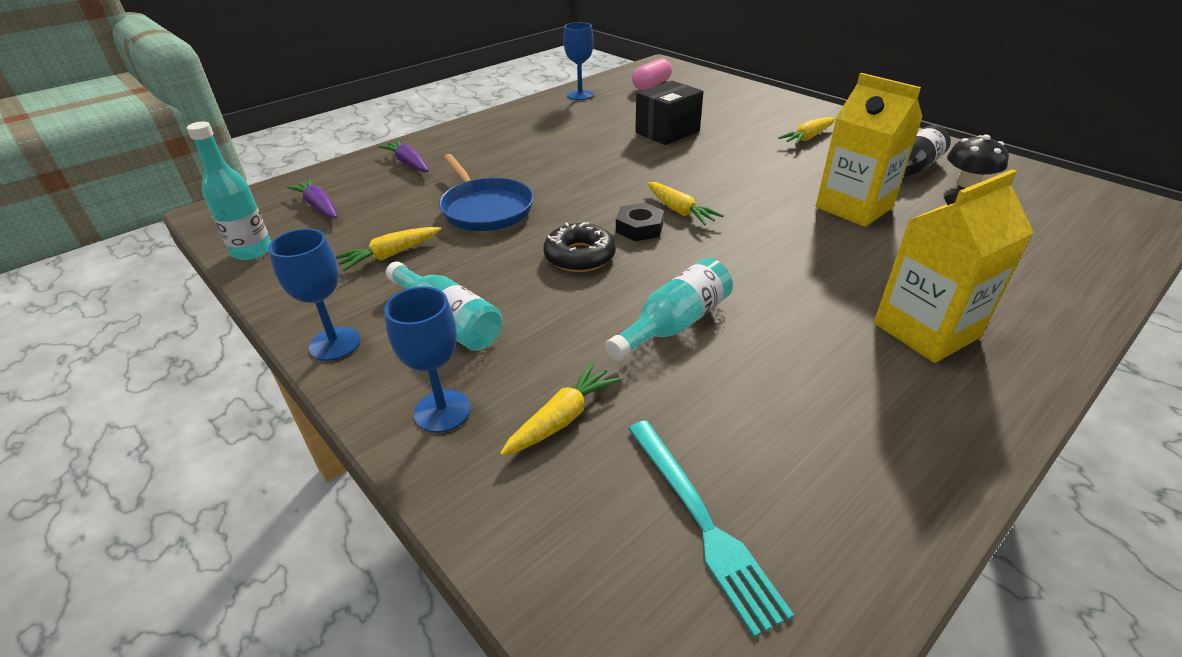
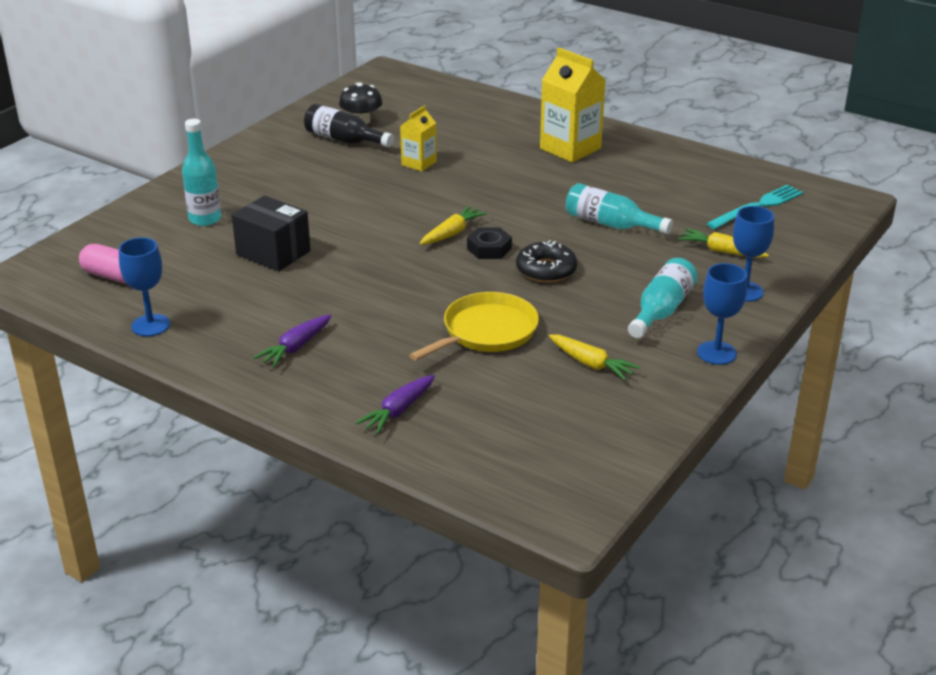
camera: 105 degrees left, 5 degrees down
turquoise bottle [187,122,271,260] -> turquoise bottle moved to [182,119,221,226]
purple carrot [286,179,337,218] -> purple carrot moved to [254,315,331,367]
blue pan [439,154,534,231] -> yellow pan [409,292,539,361]
yellow carrot [778,117,835,145] -> none
yellow carton [816,73,923,227] -> yellow carton [400,105,437,171], size x0.57

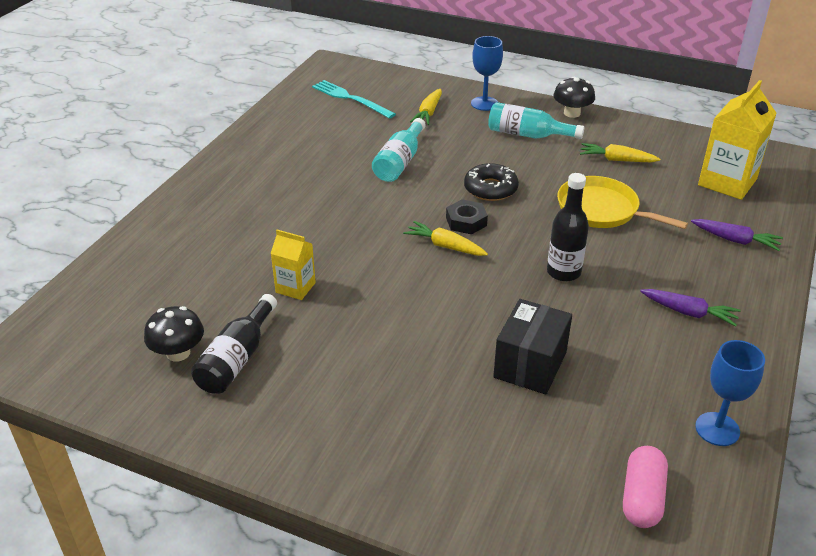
camera: 100 degrees left, 5 degrees up
turquoise bottle [182,119,221,226] -> none
yellow carton [540,48,606,163] -> yellow carton moved to [698,80,777,200]
yellow carrot [549,334,640,380] -> yellow carrot turned 105 degrees counterclockwise [580,143,660,162]
blue goblet [697,263,747,365] -> black mushroom [553,77,595,118]
none -> black bottle [547,173,589,282]

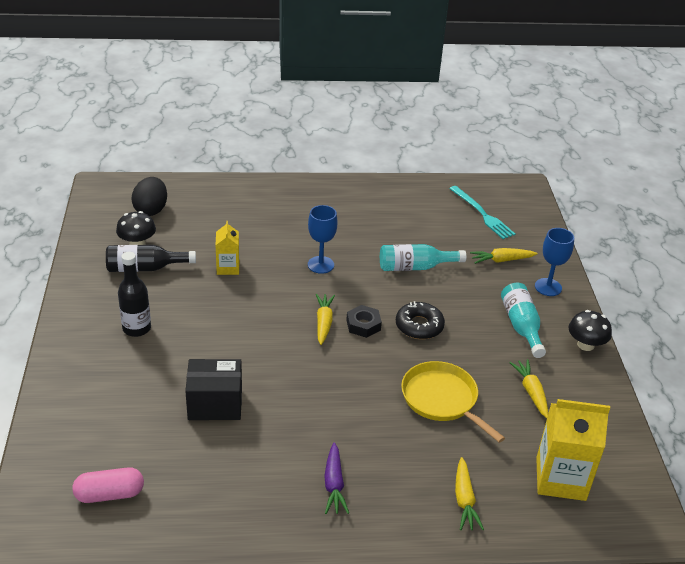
camera: 60 degrees right, 0 degrees up
turquoise fork [312,80,396,119] -> turquoise fork turned 135 degrees clockwise [449,186,516,239]
black bottle [547,173,589,282] -> black bottle moved to [118,252,151,337]
yellow pan [557,176,688,229] -> yellow pan turned 45 degrees counterclockwise [401,361,505,443]
purple carrot [691,219,783,251] -> yellow carrot [455,457,484,530]
blue goblet [695,340,765,446] -> blue goblet moved to [308,205,337,274]
none -> black egg [131,177,167,216]

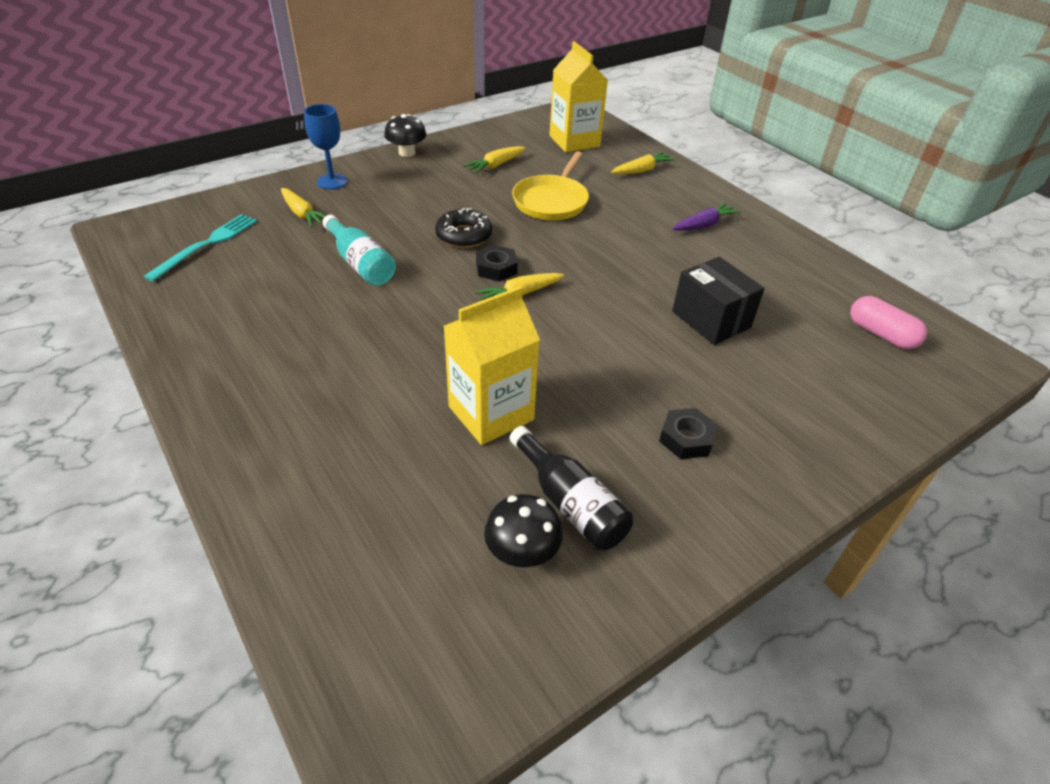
camera: 120 degrees left, 5 degrees up
black bottle [118,252,151,337] -> black nut [659,408,718,459]
black egg [131,177,167,216] -> none
yellow carton [215,221,239,275] -> yellow carton [444,286,540,445], size x1.76
blue goblet [308,205,337,274] -> none
turquoise bottle [501,283,546,358] -> none

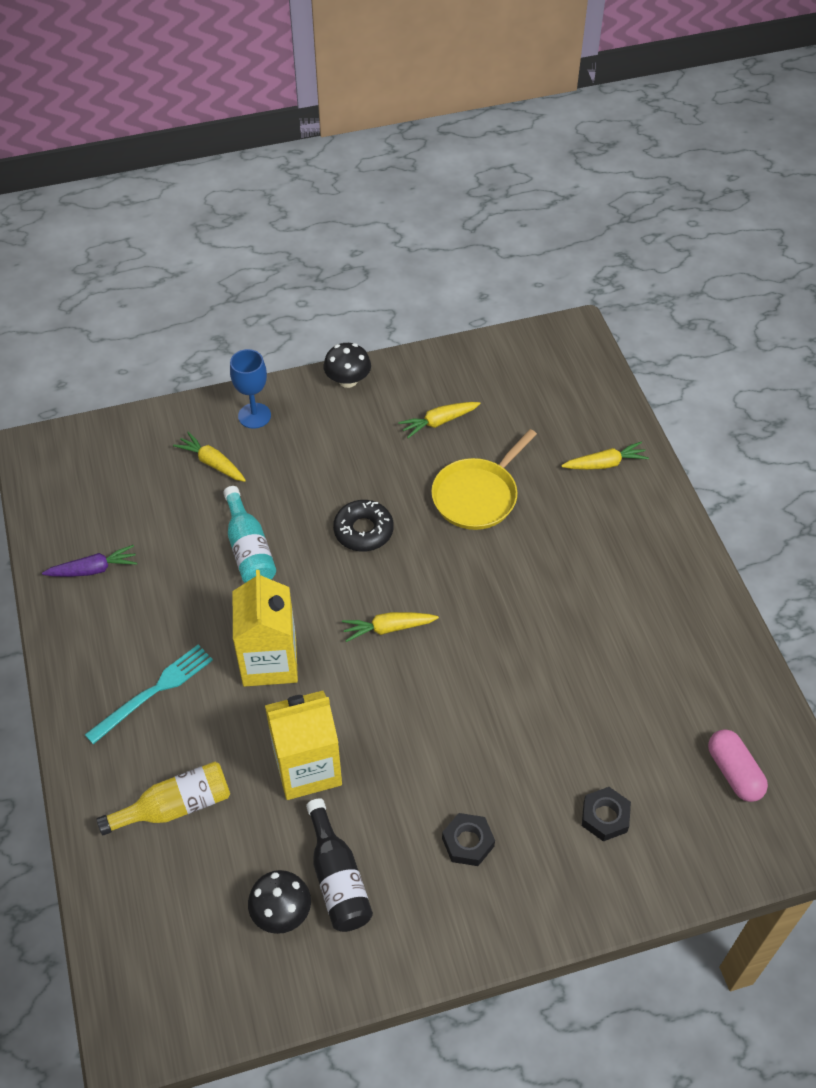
camera: 20 degrees right, 10 degrees up
turquoise fork [144,214,257,282] -> turquoise fork moved to [85,645,213,744]
yellow carrot [281,188,325,228] -> yellow carrot turned 150 degrees clockwise [173,432,246,482]
black nut [476,245,518,282] -> black nut moved to [582,787,631,841]
yellow carton [549,41,608,152] -> yellow carton moved to [233,570,298,687]
purple carrot [672,202,741,231] -> purple carrot moved to [42,545,137,577]
black box [672,257,765,345] -> none
none -> yellow bottle [97,762,230,835]

